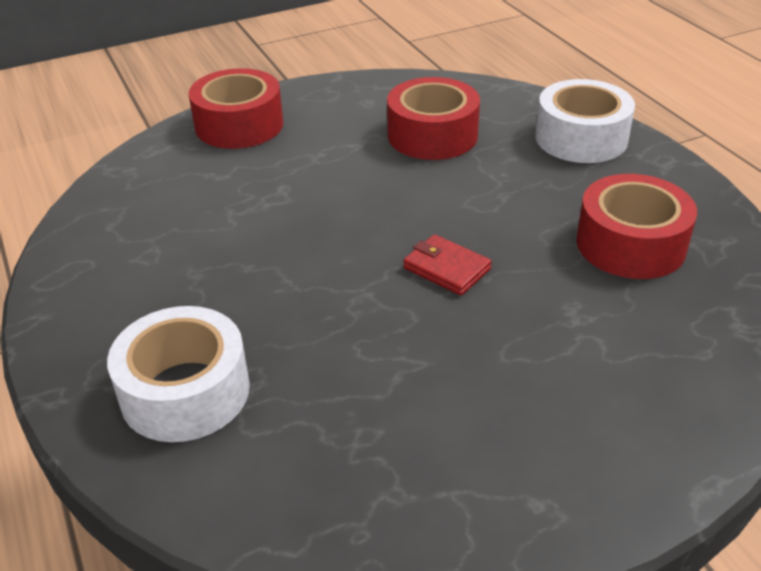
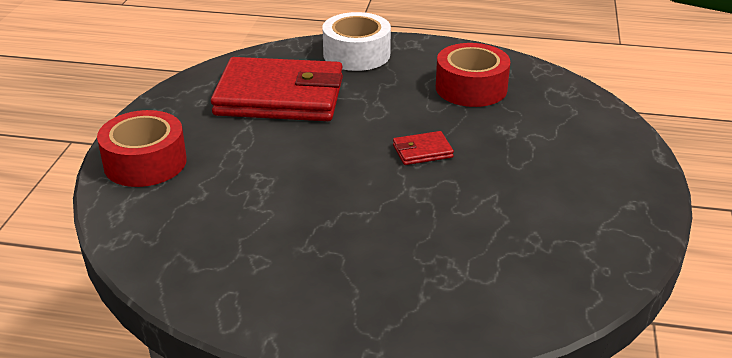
camera: 55 degrees left, 5 degrees down
white tape [107,306,250,442] -> none
red tape [387,77,480,160] -> red wallet [211,57,343,121]

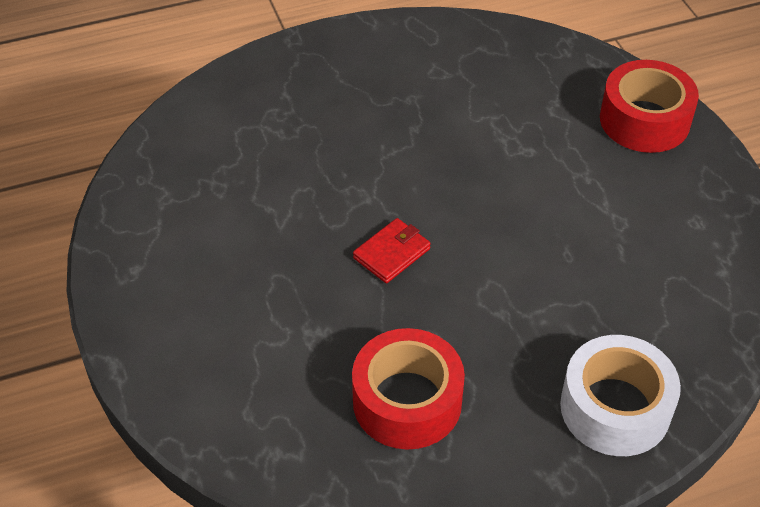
camera: 150 degrees right, 15 degrees up
red wallet [211,57,343,121] -> none

